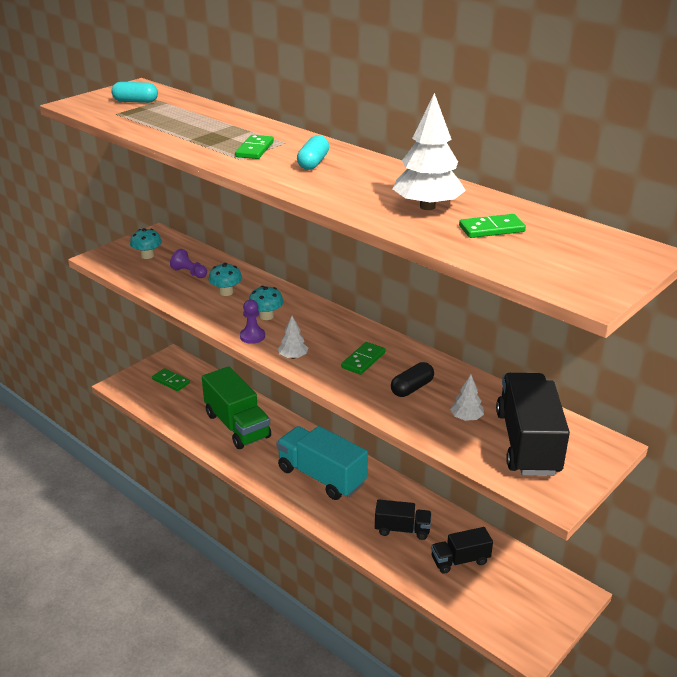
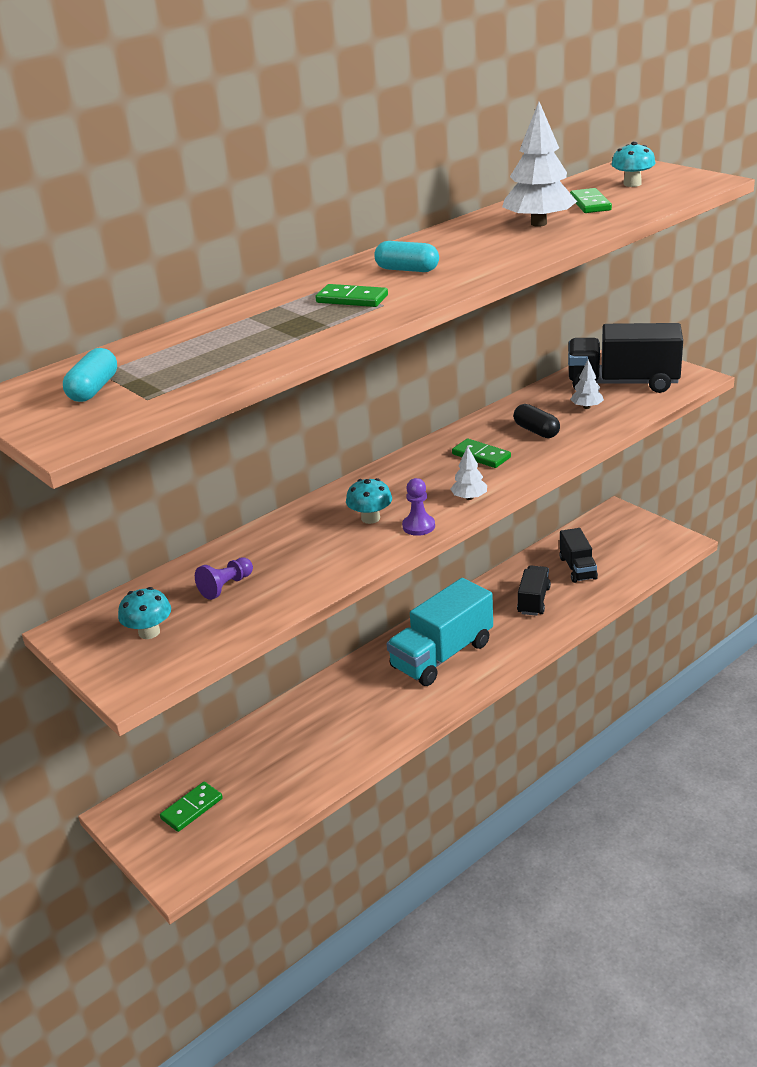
camera: 80 degrees left, 0 degrees up
green truck [202,366,271,449] -> none
turquoise mushroom [209,263,242,296] -> turquoise mushroom moved to [611,141,655,187]

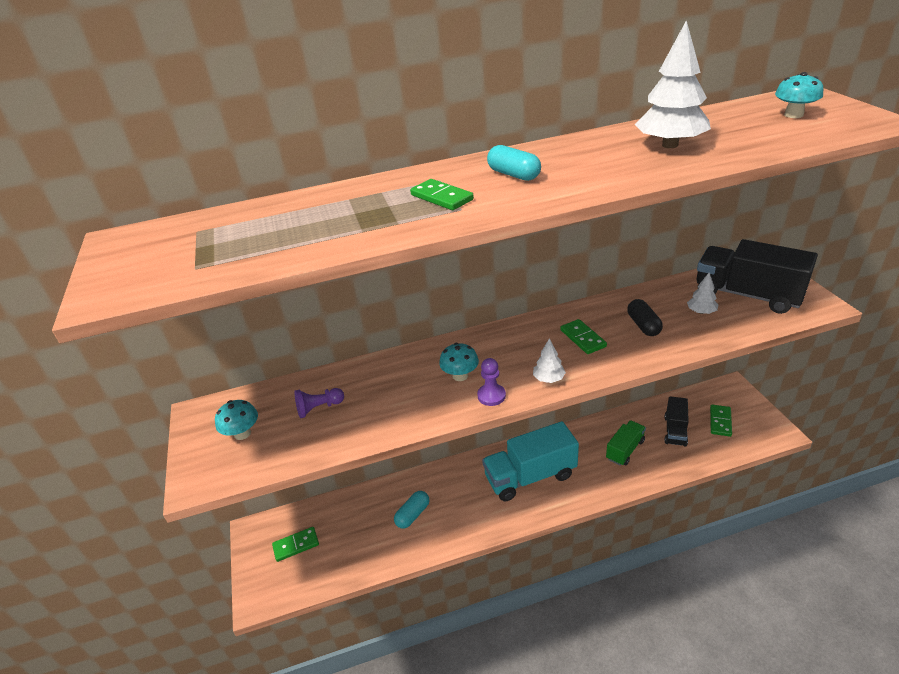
camera: 25 degrees right, 5 degrees up
turquoise capsule [63,348,117,402] -> turquoise capsule moved to [394,491,429,529]
black truck [517,565,551,616] -> green truck [606,420,646,466]
green domino [570,188,612,213] -> green domino moved to [710,404,732,437]

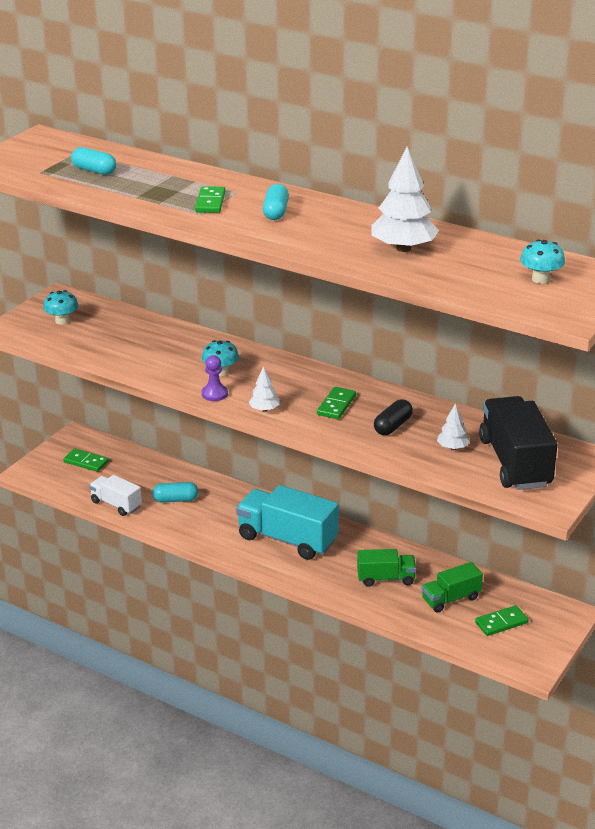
camera: 45 degrees right, 5 degrees down
purple pawn [294,388,344,418] -> none
black truck [664,397,689,447] -> green truck [422,562,483,613]
none -> turquoise capsule [71,147,116,175]
none -> white truck [89,475,142,516]

